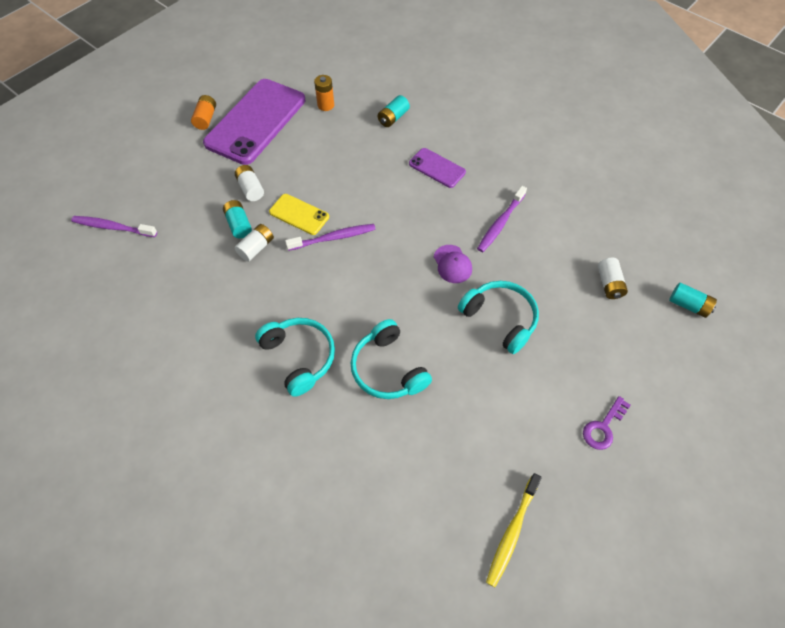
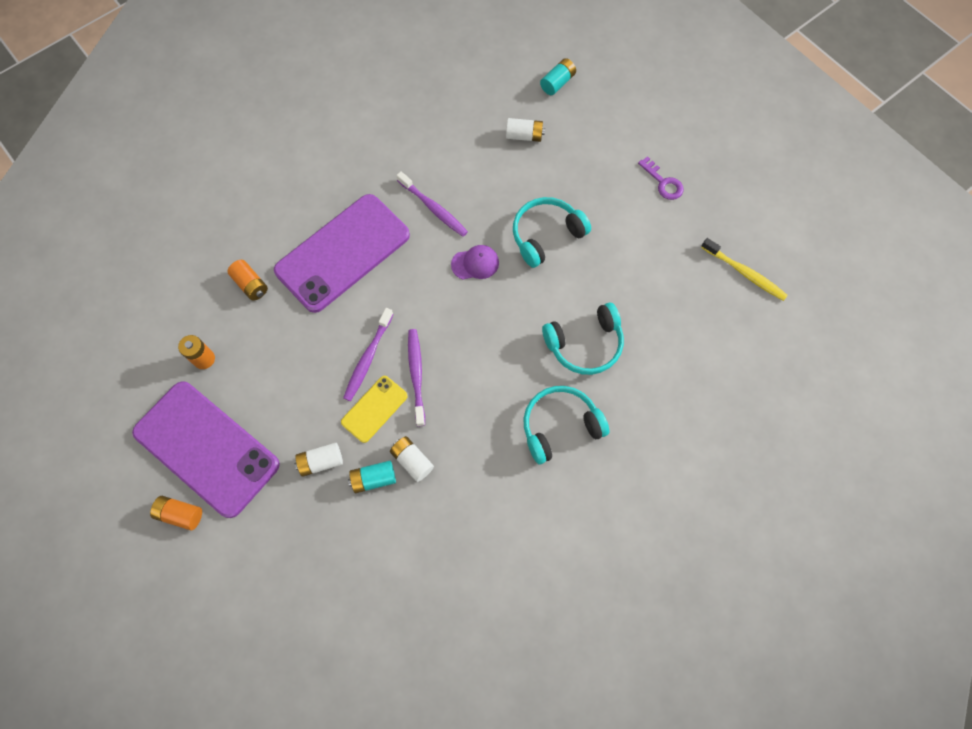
camera: 80 degrees left, 10 degrees up
purple toothbrush [71,216,157,237] -> purple toothbrush moved to [343,308,393,401]
turquoise battery [378,95,410,127] -> orange battery [227,260,268,301]
purple phone [409,148,466,188] -> purple phone [274,194,410,313], size x2.11

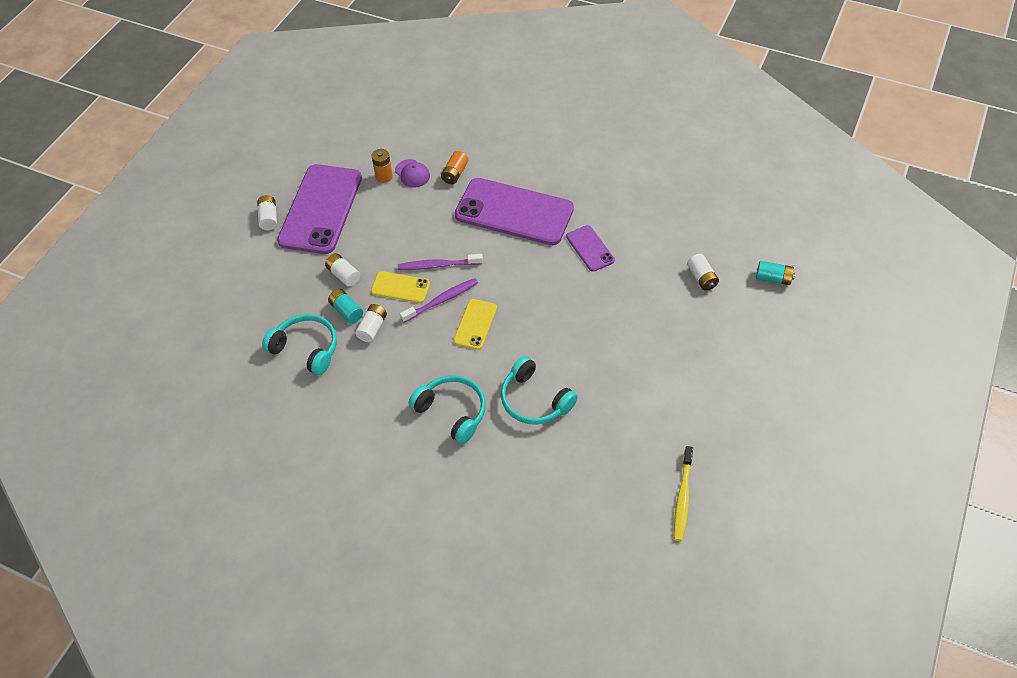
camera: 65 degrees right, 15 degrees down
orange battery [150,496,202,531] -> white battery [257,195,277,230]
purple toothbrush [396,172,468,237] -> purple phone [566,225,615,272]
purple cap [451,245,499,280] -> purple cap moved to [395,159,430,187]
turquoise headphones [513,197,591,268] -> turquoise headphones moved to [262,314,337,375]
purple key [638,156,684,200] -> none
none -> yellow phone [453,299,497,350]

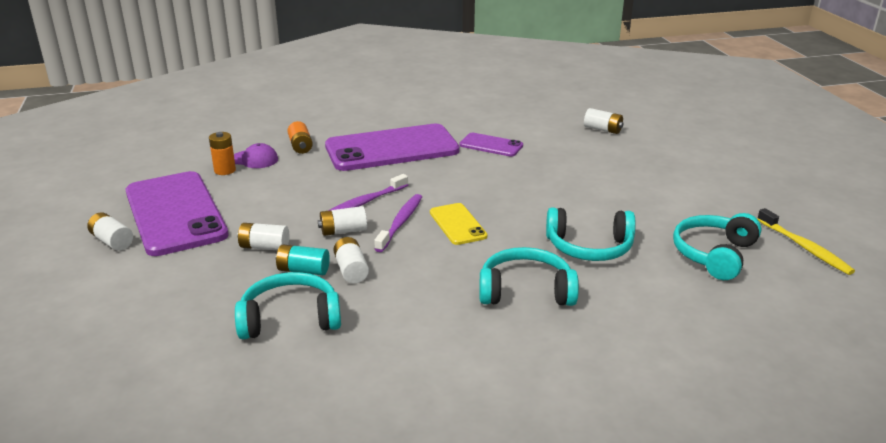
camera: 40 degrees left, 25 degrees down
yellow phone [371,271,430,303] -> white battery [318,206,367,236]
turquoise battery [756,261,795,285] -> none
none -> turquoise headphones [673,213,761,280]

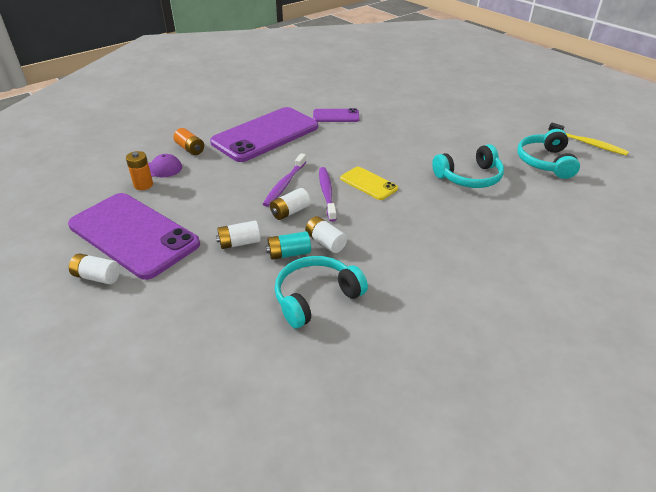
camera: 25 degrees left, 10 degrees up
turquoise headphones [479,247,579,306] -> none
white battery [584,108,624,134] -> none

